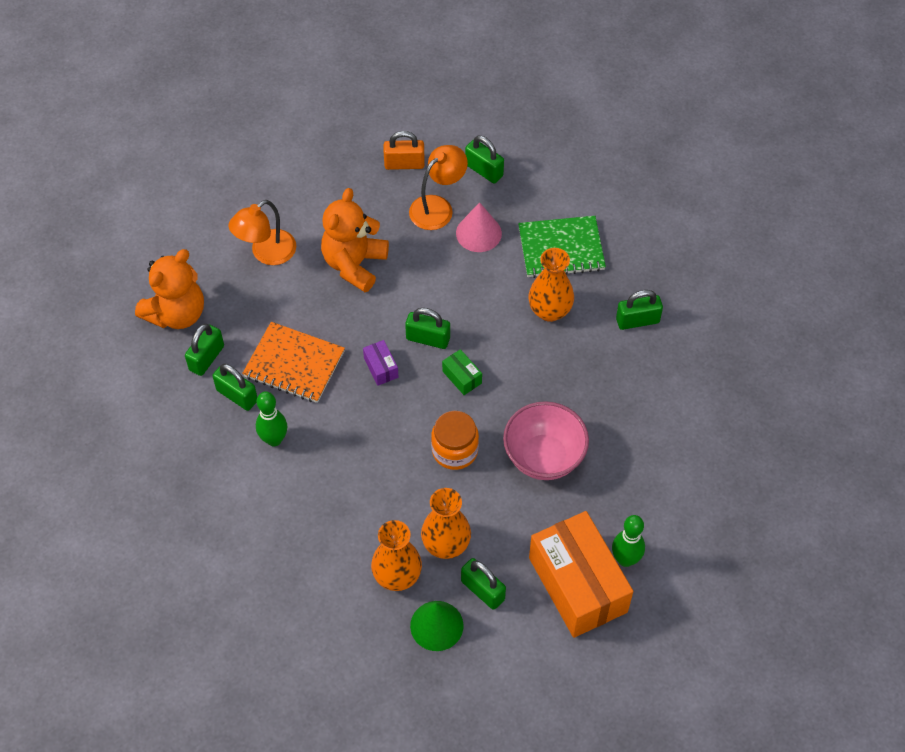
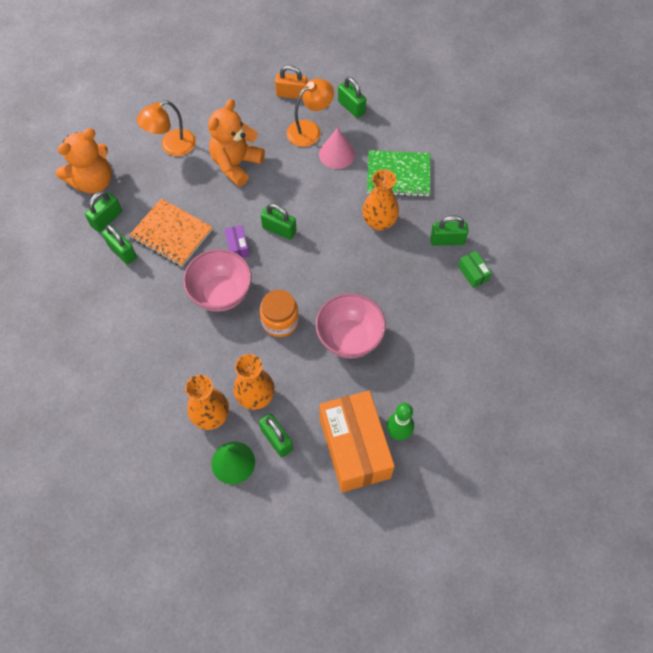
camera: 10 degrees right, 5 degrees up
green bowling pin [256,391,287,446] -> none
green box [442,349,482,395] -> green box moved to [458,251,491,288]
none -> pink bowl [183,249,252,312]

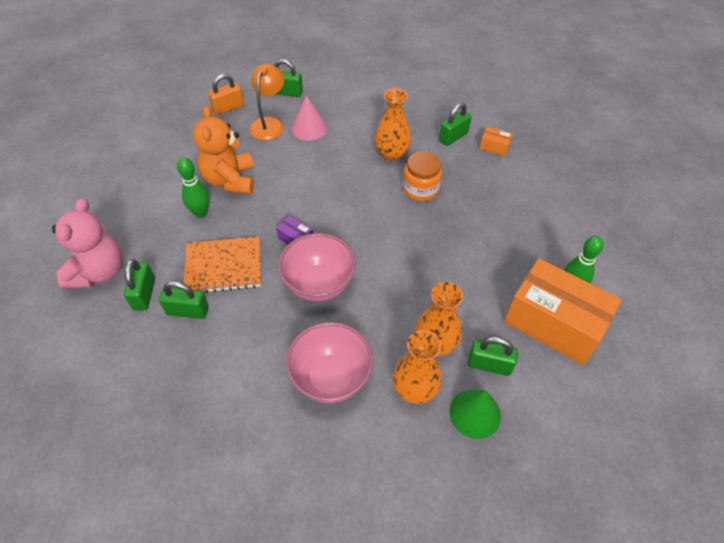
camera: 40 degrees left, 10 degrees down
orange teddy bear [56,128,112,194] -> pink teddy bear [52,198,122,289]
orange lamp [136,100,196,156] -> none
orange jar [260,290,299,337] -> orange jar moved to [403,151,442,201]
green padlock [261,203,297,240] -> none
pink bowl [315,293,386,358] -> pink bowl moved to [286,322,373,403]
green notebook [367,150,430,197] -> none
green box [458,251,491,288] -> orange box [480,127,513,156]
none -> green bowling pin [177,157,210,218]

